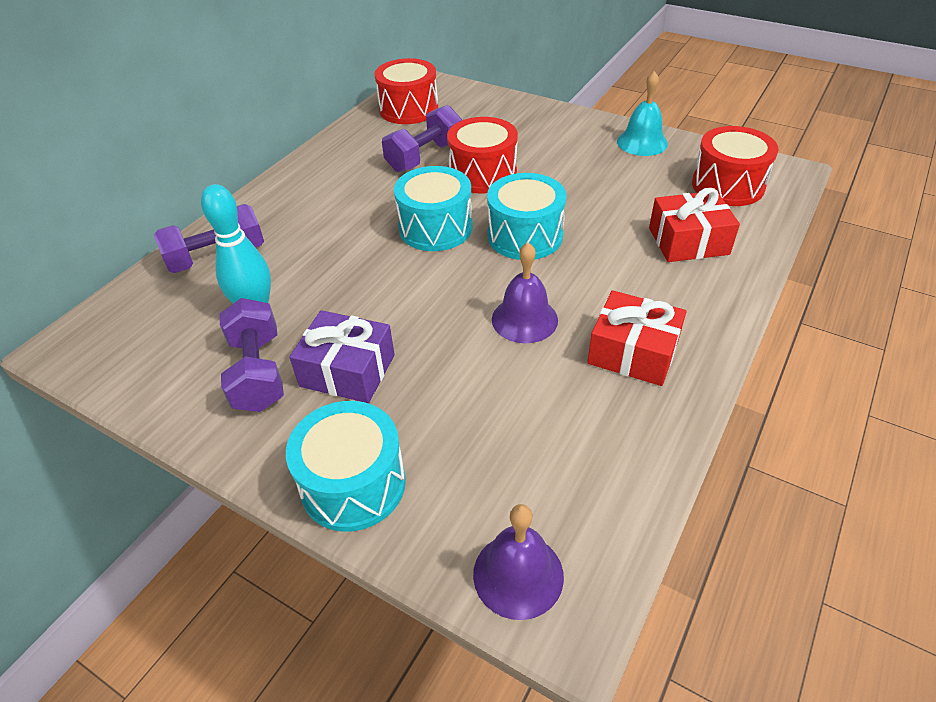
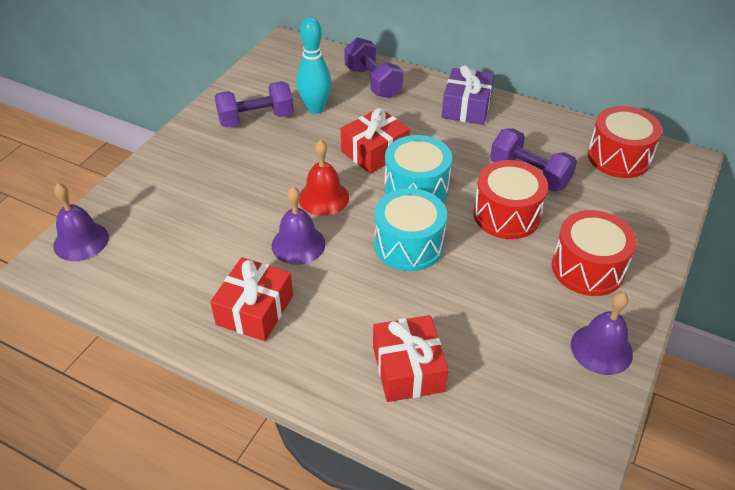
camera: 85 degrees right, 0 degrees up
turquoise drum [286,401,406,532] -> none
purple gift [289,310,395,403] -> purple gift moved to [442,65,494,125]
turquoise bell [617,71,668,156] -> purple bell [571,292,633,375]
red drum [692,126,779,206] -> red drum moved to [552,210,637,296]
none -> red bell [299,140,349,216]
none -> red gift [341,108,410,174]

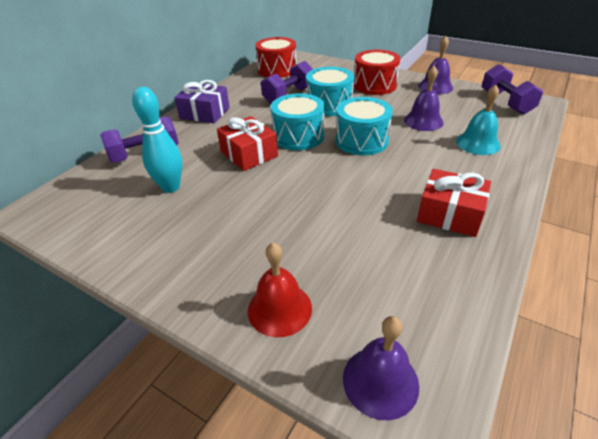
camera: 85 degrees left, 5 degrees down
purple dumbbell [214,81,294,128] -> purple dumbbell moved to [482,64,543,115]
purple bell [272,187,325,265] -> purple bell moved to [404,66,444,131]
red bell [299,140,349,216] -> red bell moved to [248,243,312,338]
red gift [373,315,449,402] -> turquoise bell [456,84,501,155]
red drum [473,160,548,239] -> turquoise drum [306,67,354,116]

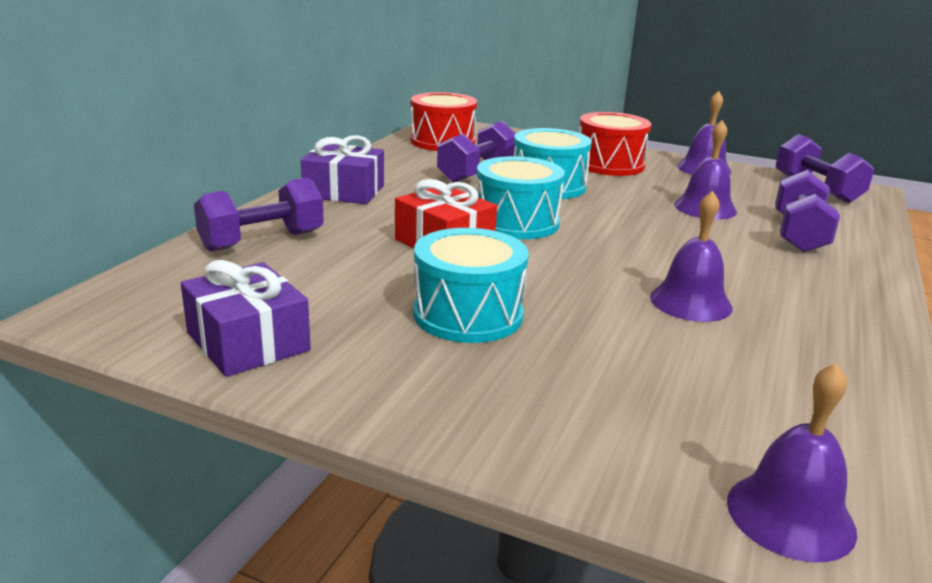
camera: 10 degrees left, 15 degrees down
turquoise bowling pin [132,87,182,193] -> none
red bell [248,243,312,338] -> none
turquoise drum [335,97,393,155] -> turquoise drum moved to [413,228,529,343]
red gift [417,169,491,237] -> none
turquoise bell [456,84,501,155] -> purple dumbbell [775,170,840,253]
none -> purple gift [181,260,311,377]
none -> purple bell [650,191,733,322]

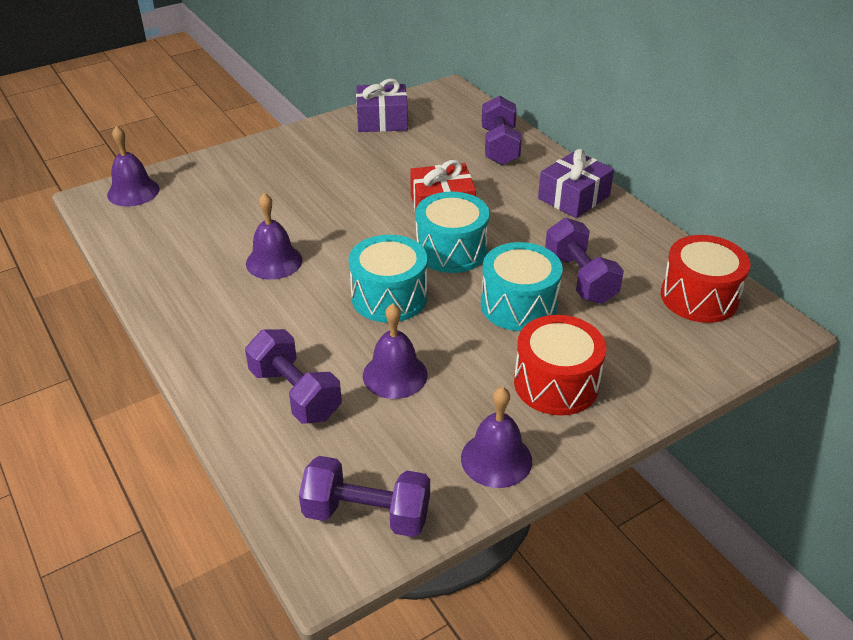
camera: 125 degrees right, 15 degrees up
turquoise drum [413,228,529,343] -> turquoise drum moved to [349,235,427,322]

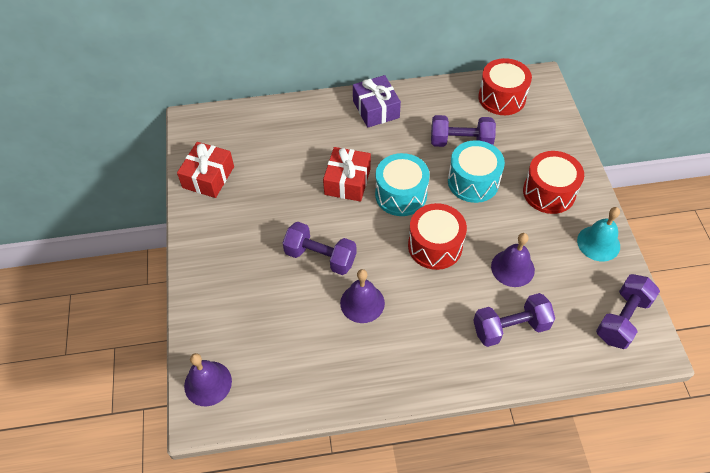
camera: 65 degrees left, 15 degrees up
turquoise drum [349,235,427,322] -> red drum [408,203,467,270]
purple gift [356,79,408,132] -> red gift [177,142,234,198]
purple bell [461,387,532,488] -> turquoise bell [577,207,620,261]
purple dumbbell [482,96,522,165] -> purple dumbbell moved to [283,222,356,275]

